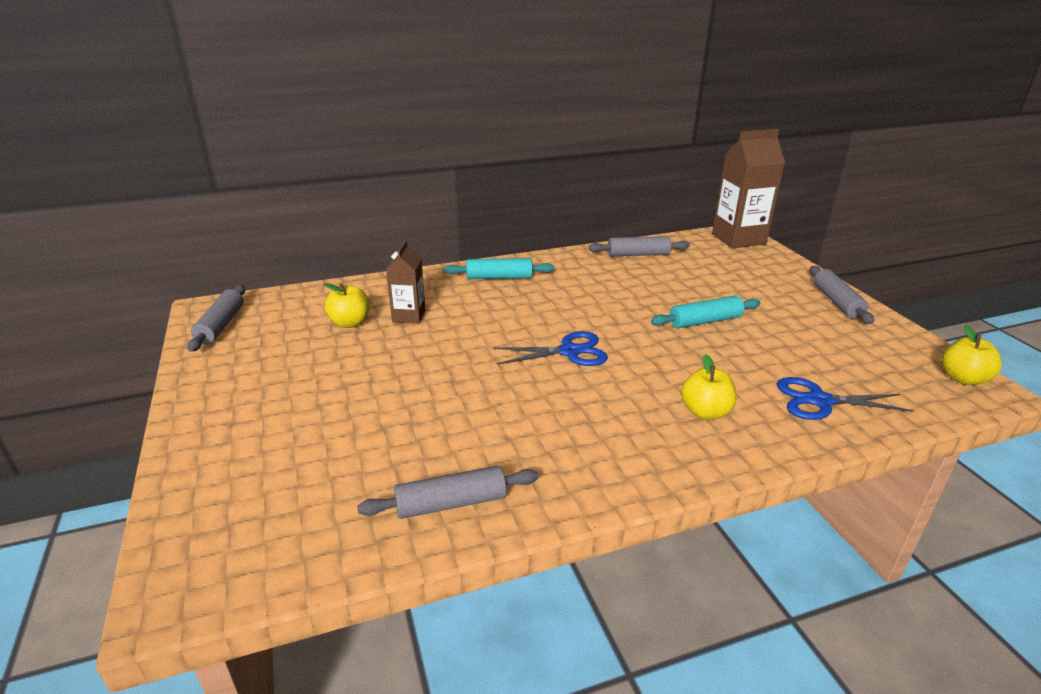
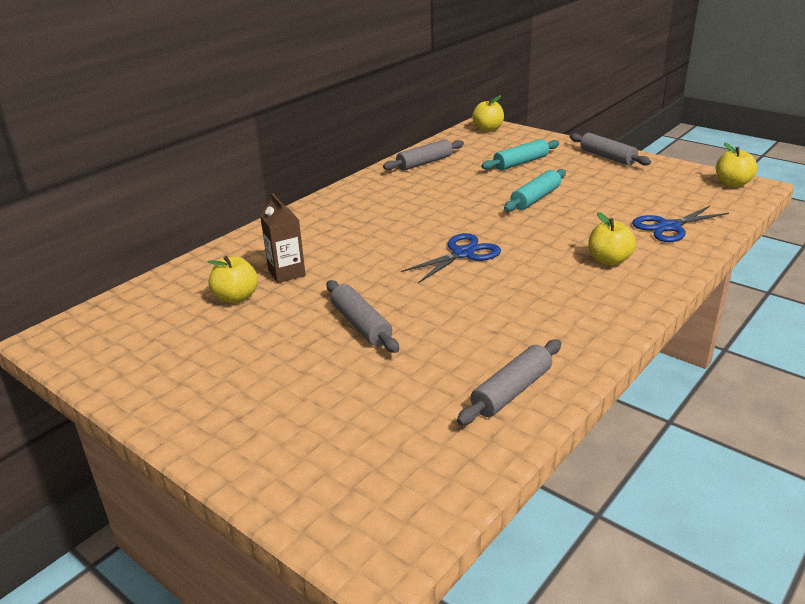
camera: 30 degrees left, 0 degrees up
grey rolling pin [187,285,245,352] -> grey rolling pin moved to [327,280,399,353]
turquoise rolling pin [444,258,554,279] -> turquoise rolling pin moved to [481,139,559,170]
brown carton [712,129,785,248] -> yellow apple [472,95,504,132]

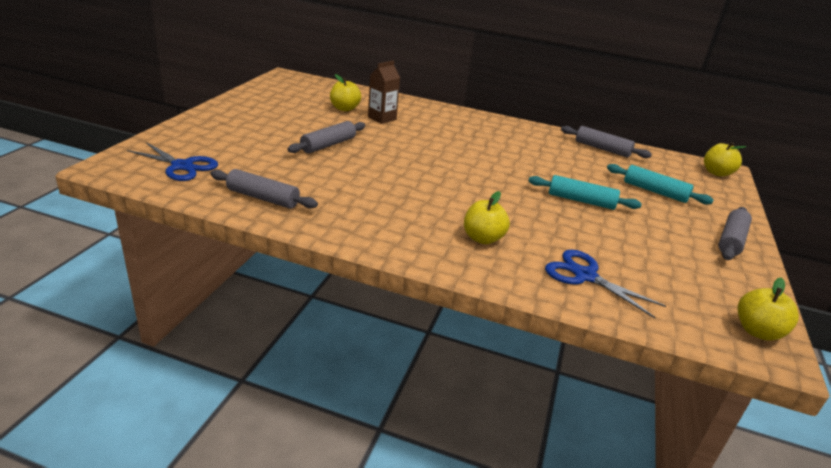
camera: 65 degrees right, 0 degrees up
blue scissors [401,233,501,283] -> blue scissors moved to [127,142,218,181]

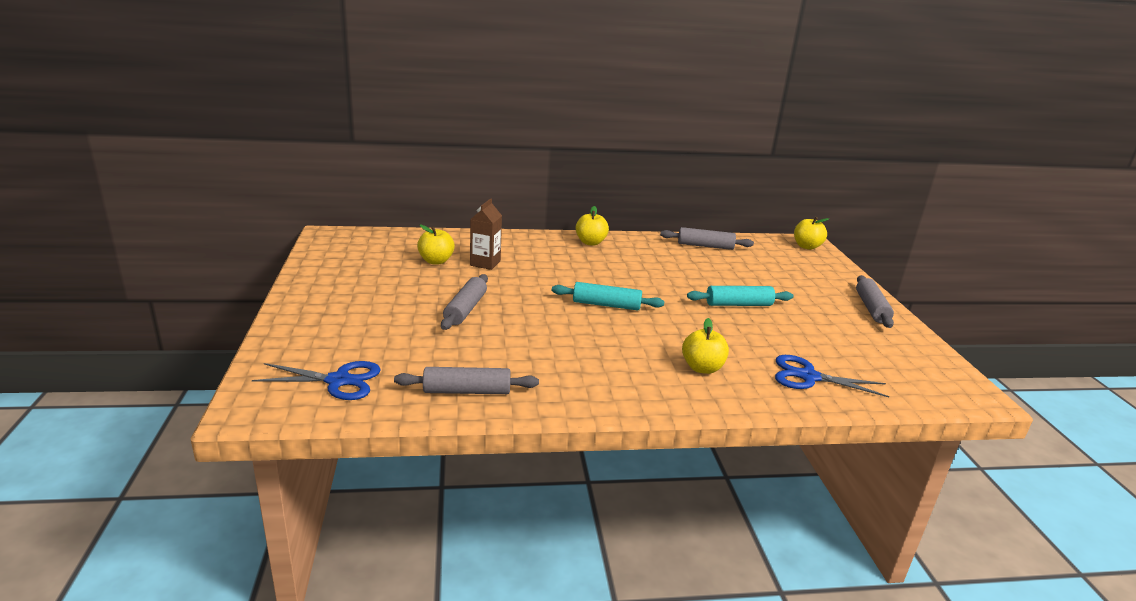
camera: 25 degrees left, 5 degrees down
turquoise rolling pin [607,164,714,204] -> turquoise rolling pin moved to [552,282,664,310]
yellow apple [738,278,799,341] -> yellow apple moved to [576,206,609,246]

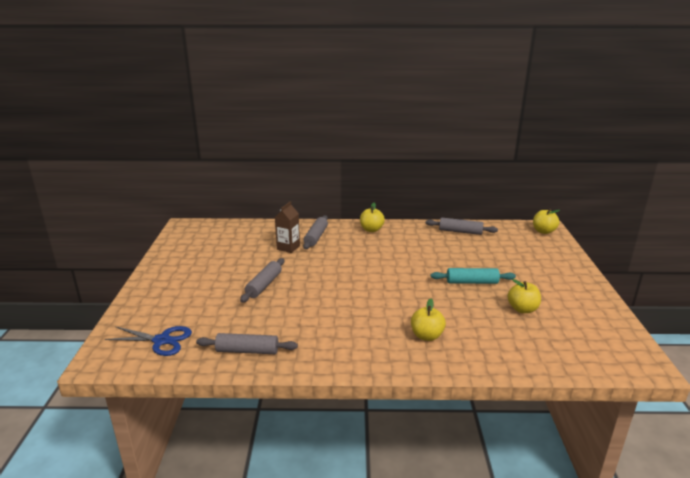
camera: 10 degrees right, 0 degrees up
yellow apple [417,225,455,264] -> yellow apple moved to [508,279,541,313]
turquoise rolling pin [552,282,664,310] -> none
blue scissors [775,355,890,397] -> none
grey rolling pin [856,275,894,328] -> grey rolling pin moved to [303,215,328,249]

